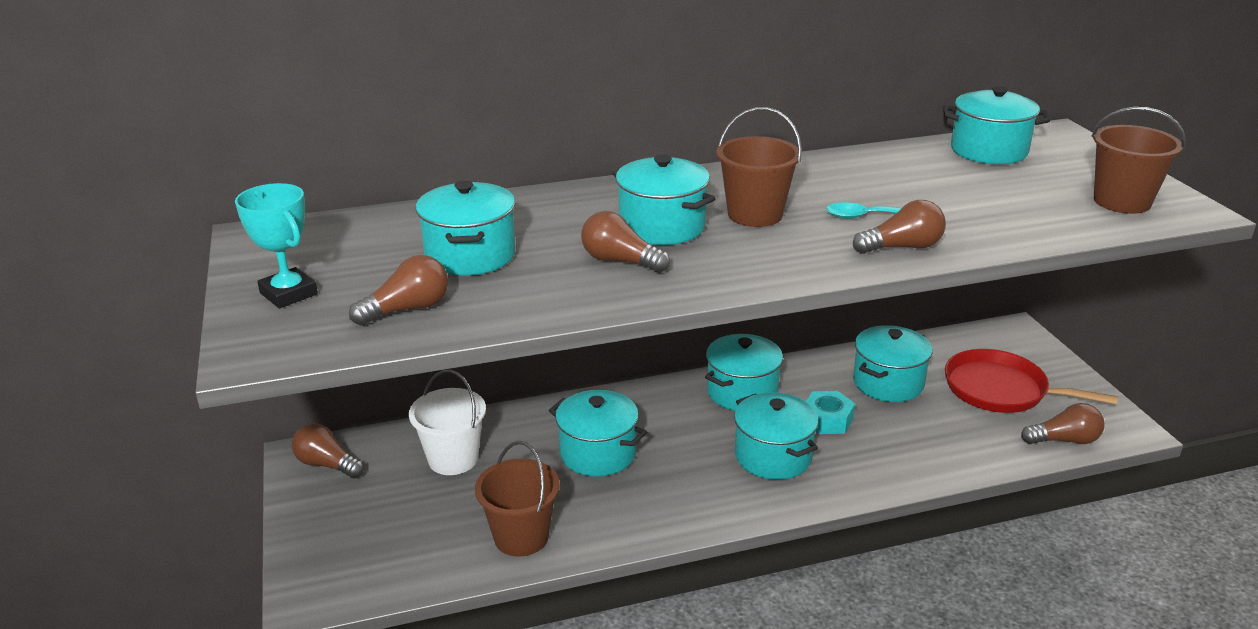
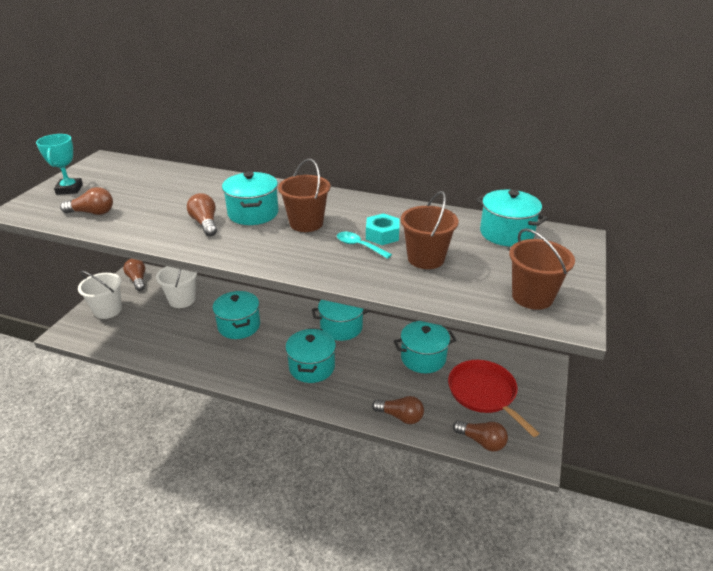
camera: 35 degrees right, 5 degrees up
turquoise pot [416,181,516,276] -> none
brown bucket [475,441,560,557] -> brown bucket moved to [401,191,459,269]
turquoise nut [806,391,855,434] -> turquoise nut moved to [366,213,400,245]
brown light bulb [853,200,946,254] -> brown light bulb moved to [372,396,424,424]
none -> white bucket [78,271,122,319]

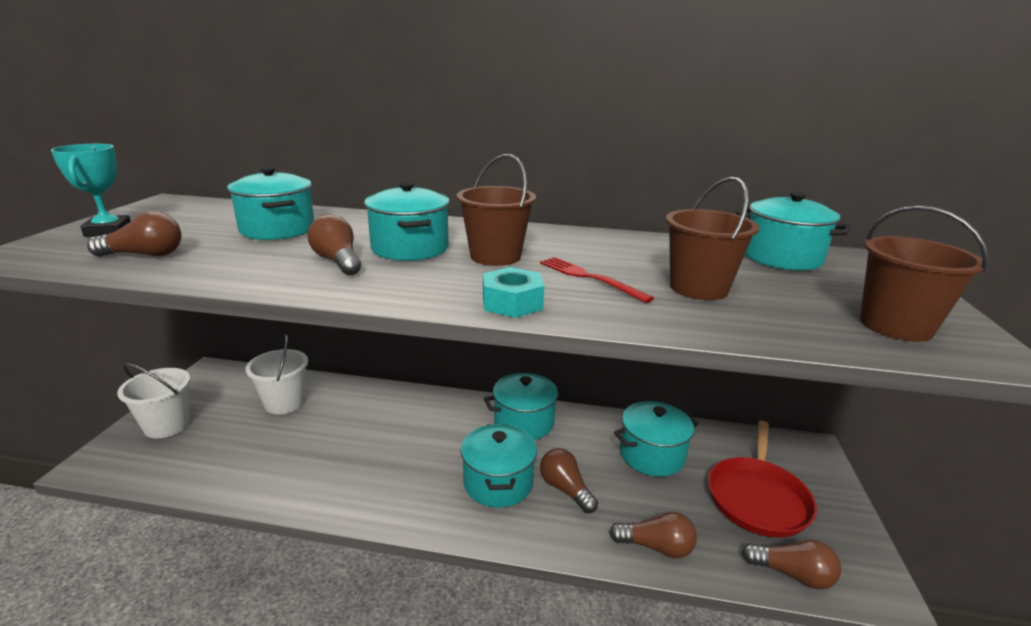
camera: 10 degrees left, 10 degrees down
brown light bulb [123,259,145,291] -> brown light bulb moved to [540,448,598,513]
turquoise pot [212,291,260,339] -> turquoise pot moved to [227,167,314,240]
turquoise spoon [337,232,392,259] -> red fork [540,257,654,303]
turquoise nut [366,213,400,245] -> turquoise nut moved to [483,267,544,318]
red pan [448,360,540,437] -> red pan turned 120 degrees counterclockwise [708,421,817,538]

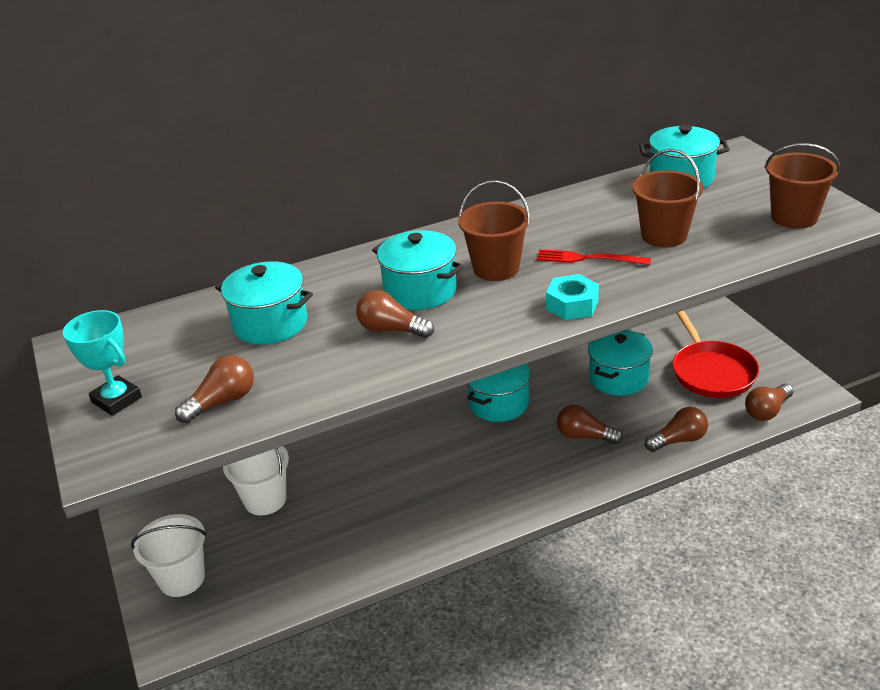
camera: 30 degrees left, 10 degrees up
turquoise pot [461,424,537,508] -> none
brown light bulb [742,540,841,590] -> brown light bulb turned 150 degrees clockwise [745,383,793,421]

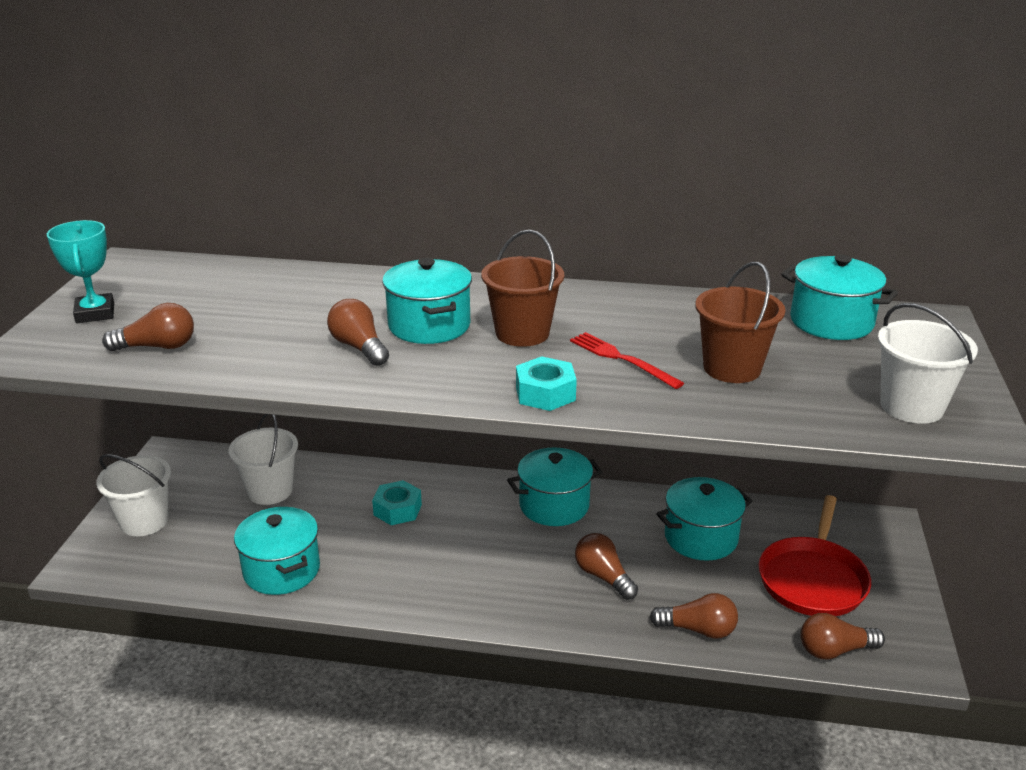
camera: 30 degrees right, 5 degrees down
turquoise pot [215,261,313,345] -> turquoise pot moved to [234,507,320,595]
brown bucket [764,143,840,229] -> white bucket [878,303,978,424]
none -> turquoise nut [372,480,422,525]

